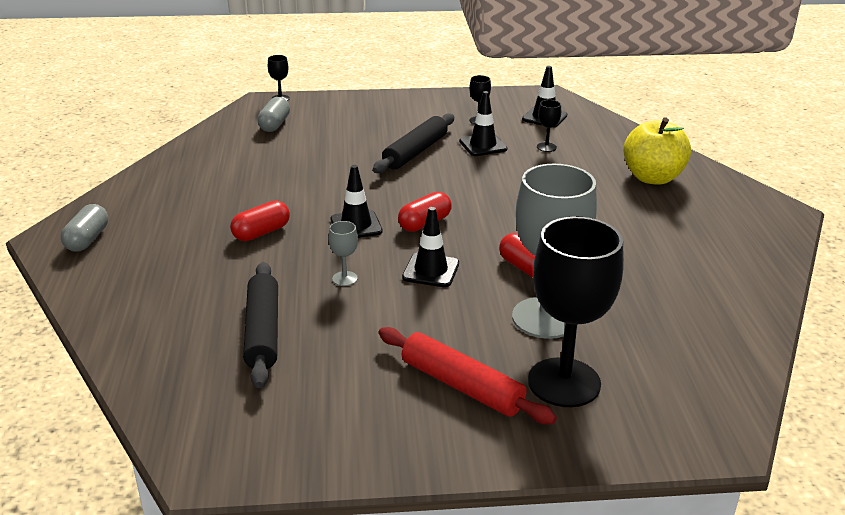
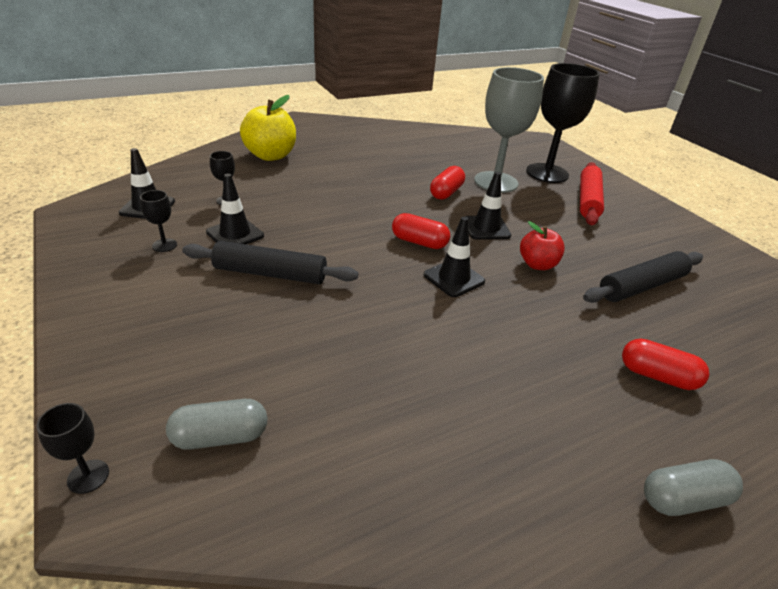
camera: 115 degrees left, 5 degrees up
red capsule [230,200,290,241] -> red capsule moved to [622,339,709,390]
grey goblet [329,221,358,286] -> red apple [520,221,565,270]

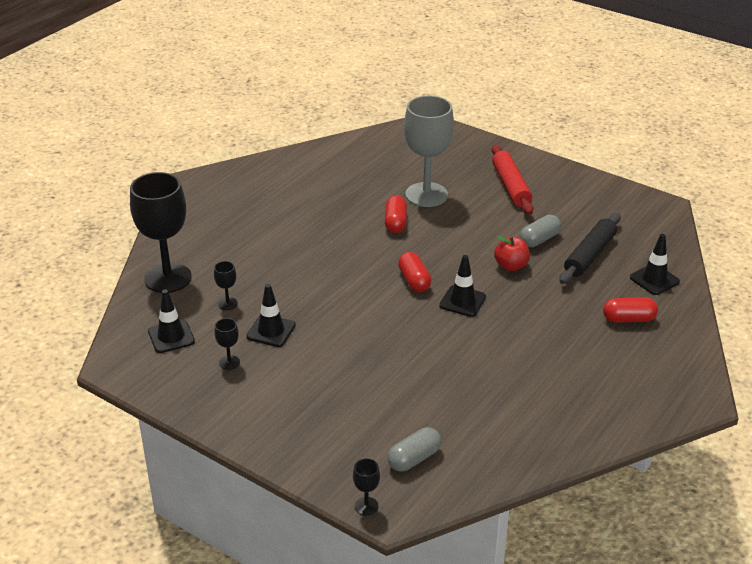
camera: 25 degrees left, 0 degrees up
black rolling pin [182,241,358,284] -> none
yellow apple [240,95,296,161] -> none
red capsule [392,213,450,249] -> red capsule turned 75 degrees clockwise [398,252,431,292]
black traffic cone [465,172,511,240] -> black traffic cone moved to [630,234,680,295]
black goblet [526,63,600,183] -> black goblet moved to [130,172,192,293]
grey capsule [644,459,743,516] -> grey capsule moved to [520,215,561,247]

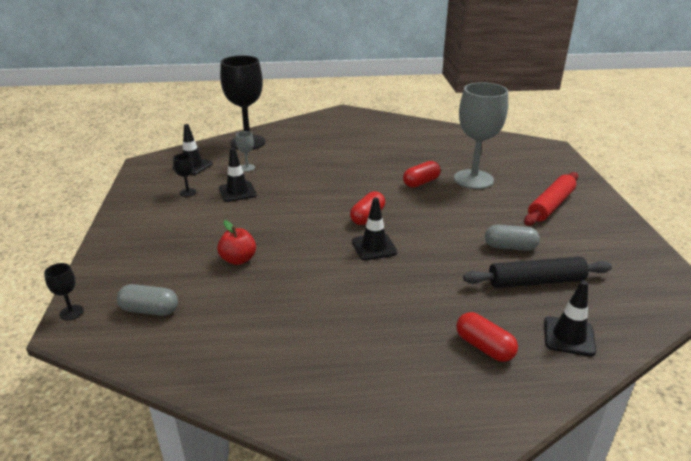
camera: 50 degrees right, 5 degrees down
black goblet [214,261,238,310] -> grey goblet [236,131,255,172]
red apple [494,236,530,271] -> red apple moved to [217,220,256,265]

